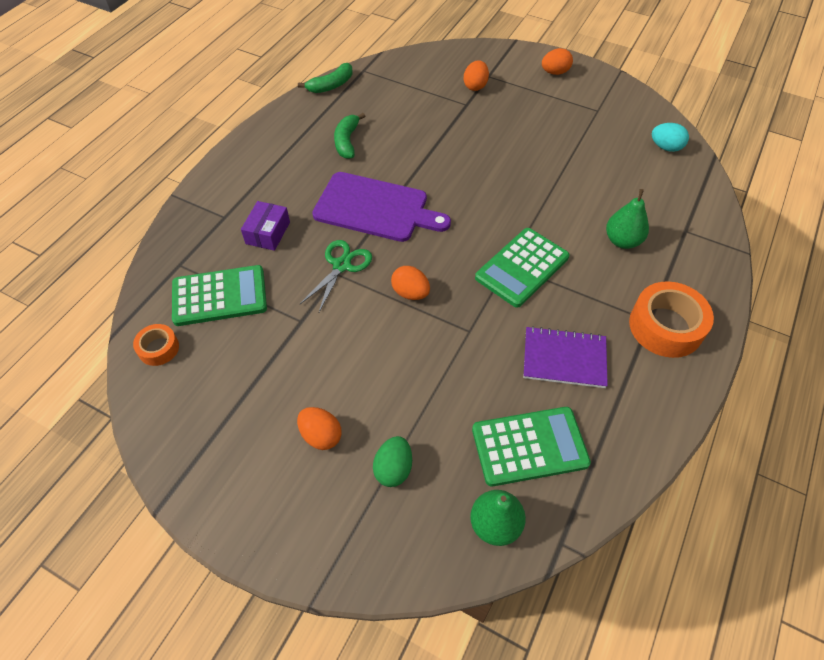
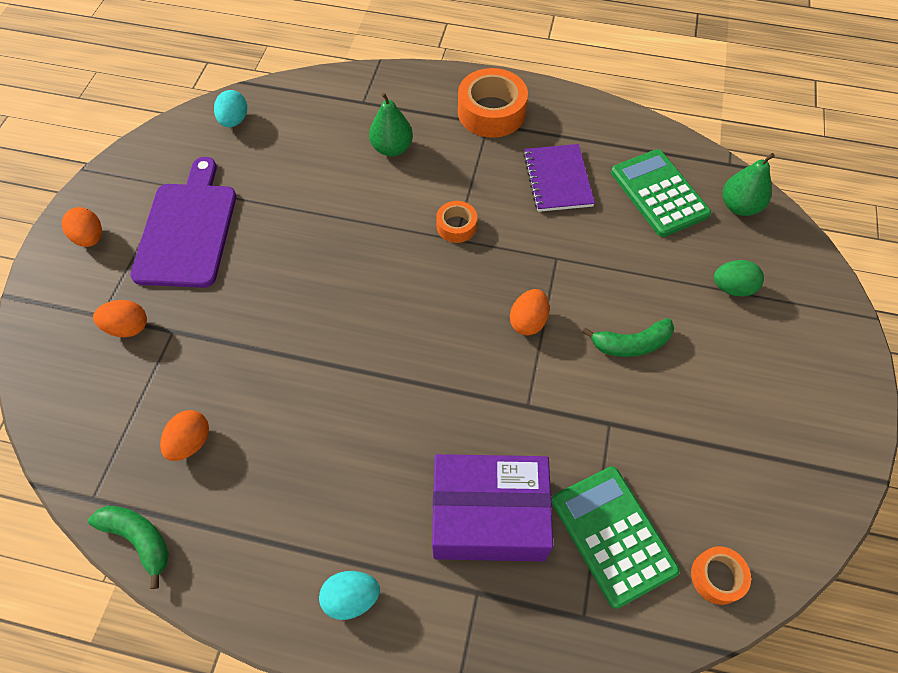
camera: 105 degrees left, 5 degrees up
purple box [241,201,290,251] -> purple box [432,454,553,561], size x1.92
orange egg [297,407,342,450] -> orange egg moved to [160,410,209,461]
green scissors [300,240,372,312] -> none
purple cutting board [312,172,451,242] -> purple cutting board moved to [130,157,236,288]
green banana [334,113,365,159] -> green banana moved to [582,318,674,357]
green calculator [475,228,570,308] -> orange tape [436,201,477,243]
none -> turquoise egg [319,571,380,620]

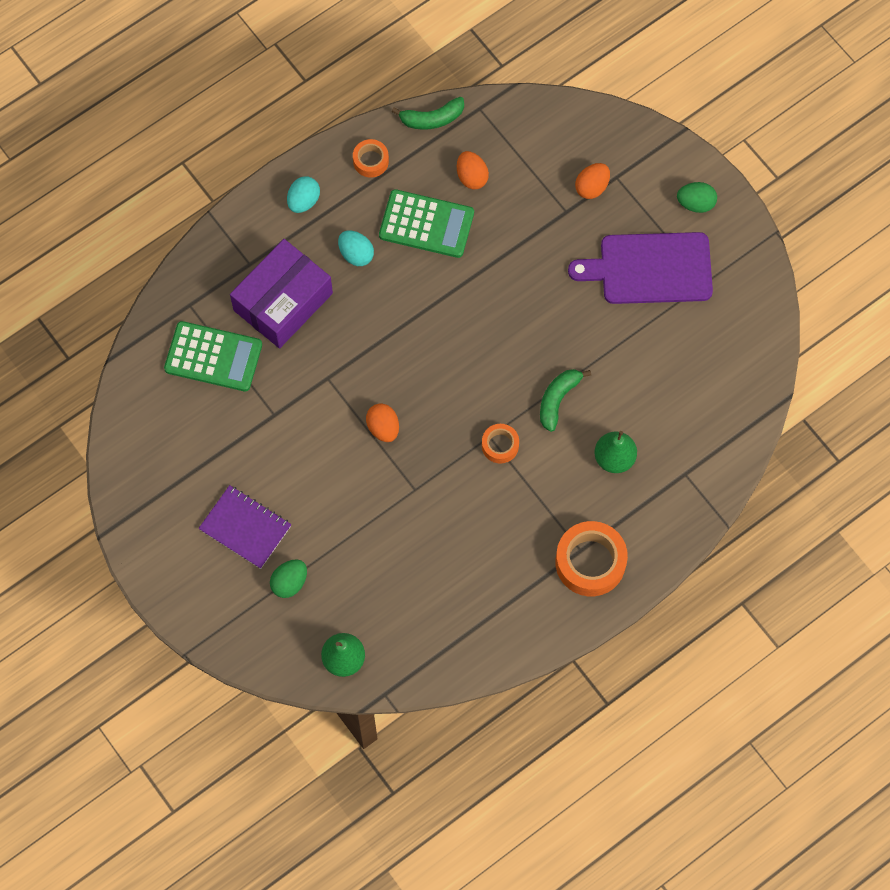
camera: 130 degrees right, 10 degrees up
orange egg [62,207,102,247] -> green egg [677,182,717,213]
purple cutting board [130,157,236,288] -> purple cutting board turned 135 degrees clockwise [568,232,713,304]
turquoise egg [214,90,247,127] -> turquoise egg moved to [338,231,374,266]
purple notebook [523,144,595,212] -> purple notebook moved to [198,485,292,569]
green banana [582,318,674,357] -> green banana moved to [540,369,591,432]
green calculator [611,149,711,237] -> green calculator moved to [379,189,474,258]
orange tape [691,546,751,605] -> orange tape moved to [353,139,389,178]

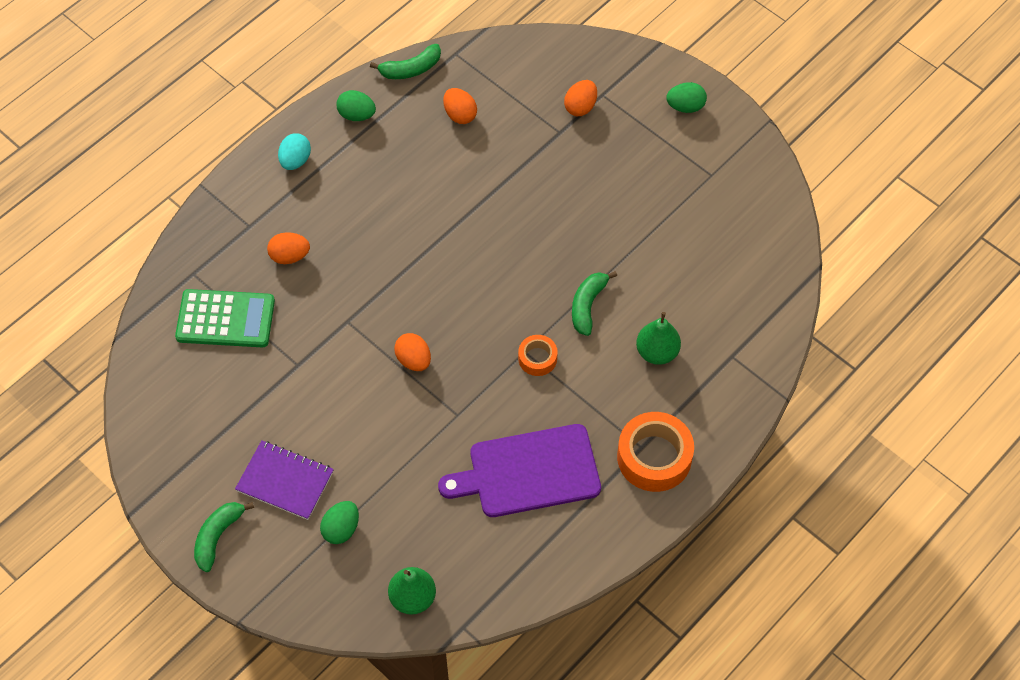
camera: 10 degrees left, 10 degrees down
purple box [230,239,333,348] -> orange egg [267,232,310,264]
turquoise egg [338,231,374,266] -> none
orange tape [353,139,389,178] -> green egg [336,90,376,121]
green calculator [379,189,474,258] -> none
purple cutting board [568,232,713,304] -> purple cutting board moved to [438,424,601,517]
none -> green banana [194,502,254,572]

